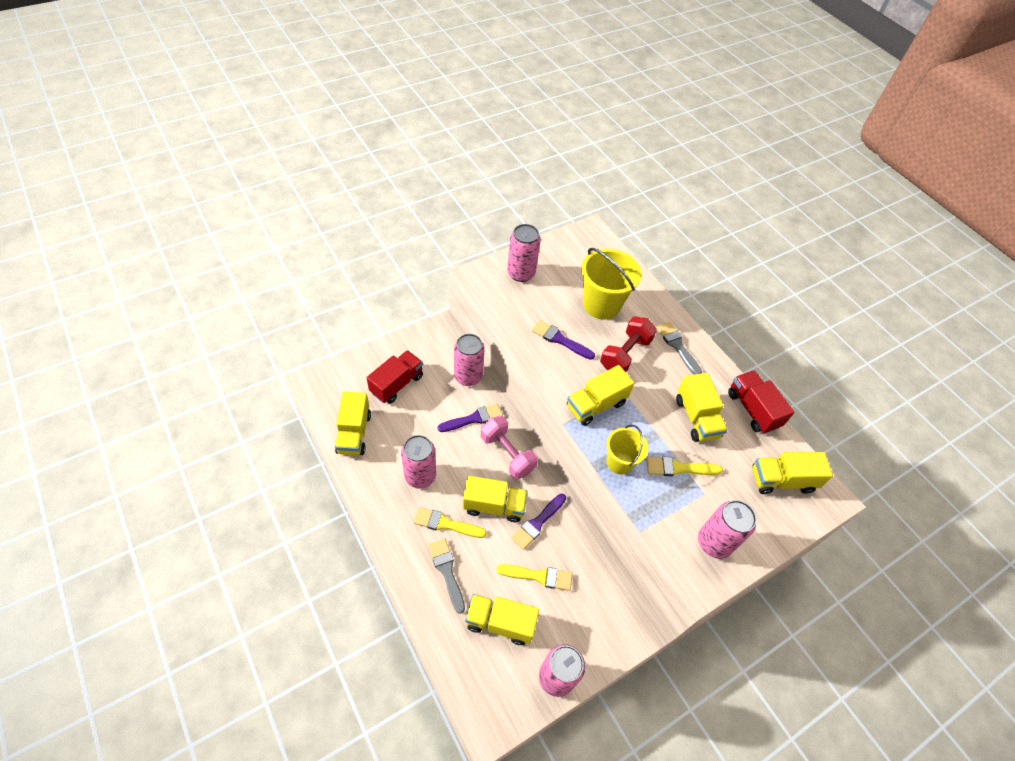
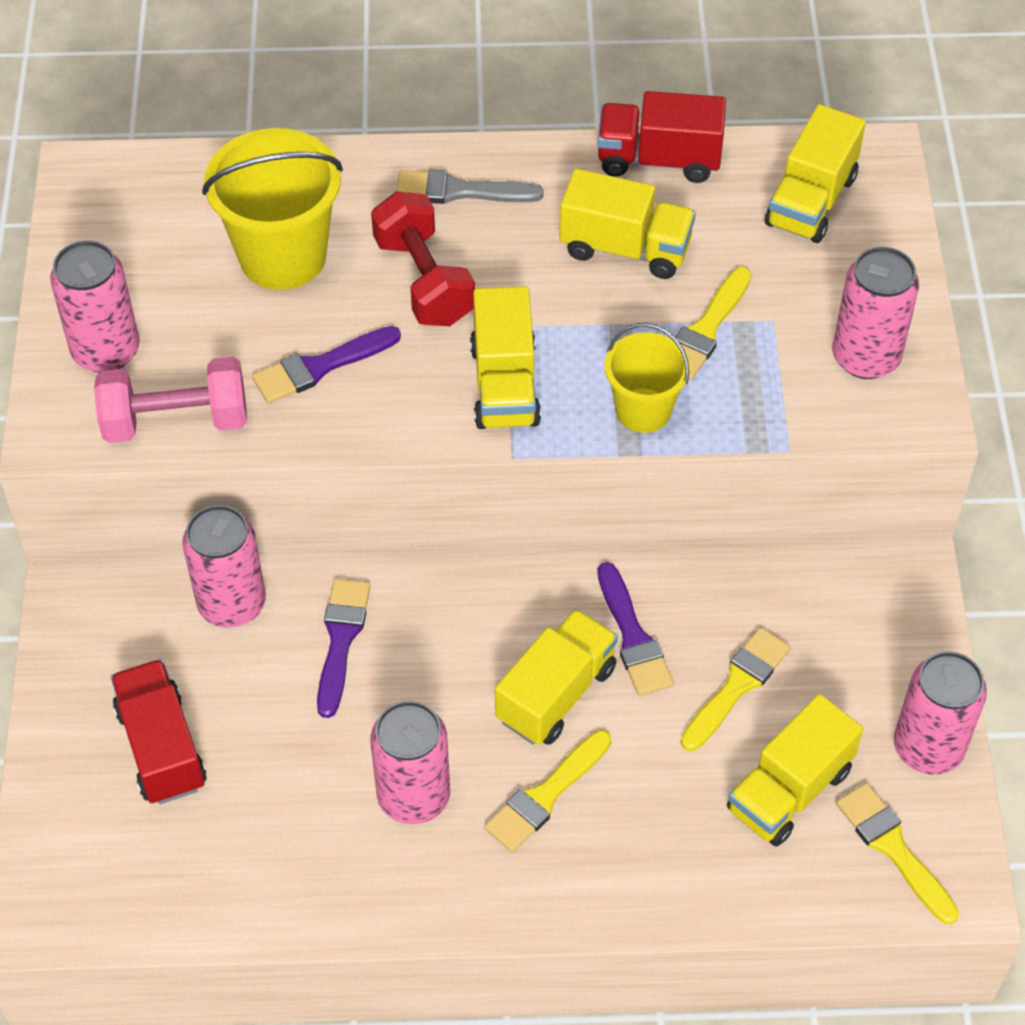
camera: 55 degrees left, 0 degrees up
yellow truck [335,392,371,455] -> none
grey brush [428,538,465,614] -> none
pink dumbbell [481,416,538,479] -> pink dumbbell moved to [94,357,247,443]
none -> yellow brush [836,783,959,925]

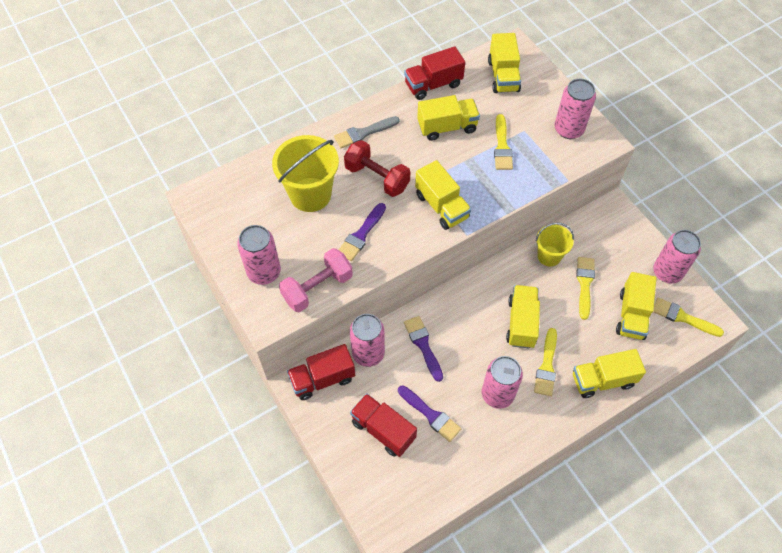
camera: 30 degrees left, 5 degrees up
purple brush [597,562,674,696] -> purple brush moved to [398,386,461,442]
yellow bucket [605,323,690,433] -> yellow bucket moved to [536,223,574,267]
none -> red truck [287,344,355,400]
none -> yellow truck [573,349,646,398]

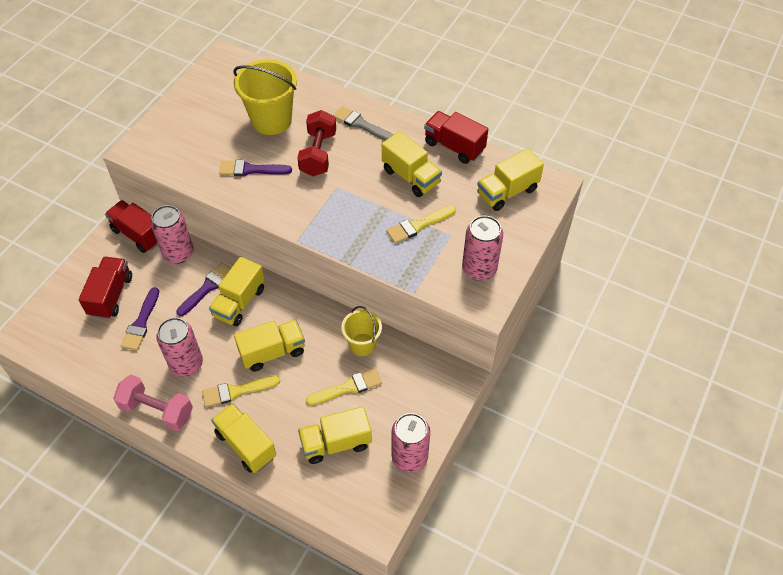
camera: 60 degrees right, 5 degrees down
pink can [237,225,281,285] -> none
pink dumbbell [279,248,353,313] -> pink dumbbell moved to [113,375,193,431]
yellow truck [415,160,471,230] -> yellow truck moved to [209,257,265,326]
yellow brush [653,298,724,337] -> none

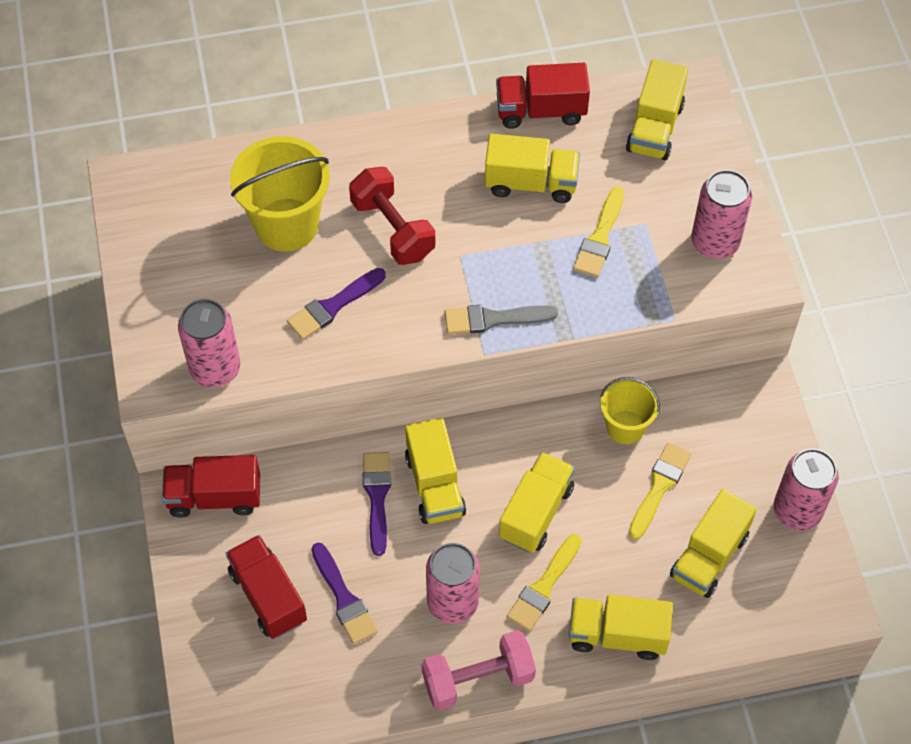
camera: 40 degrees left, 5 degrees up
pink can [151,205,193,264] -> pink can moved to [178,299,240,387]
grey brush [333,106,393,141] -> grey brush moved to [444,305,558,334]

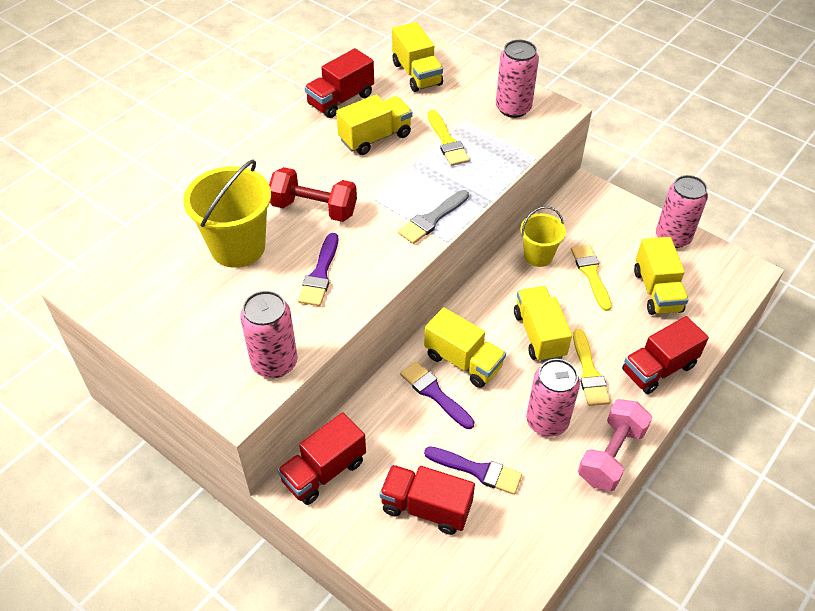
camera: 40 degrees left, 10 degrees down
yellow truck [569,595,673,660] -> red truck [622,316,709,394]

